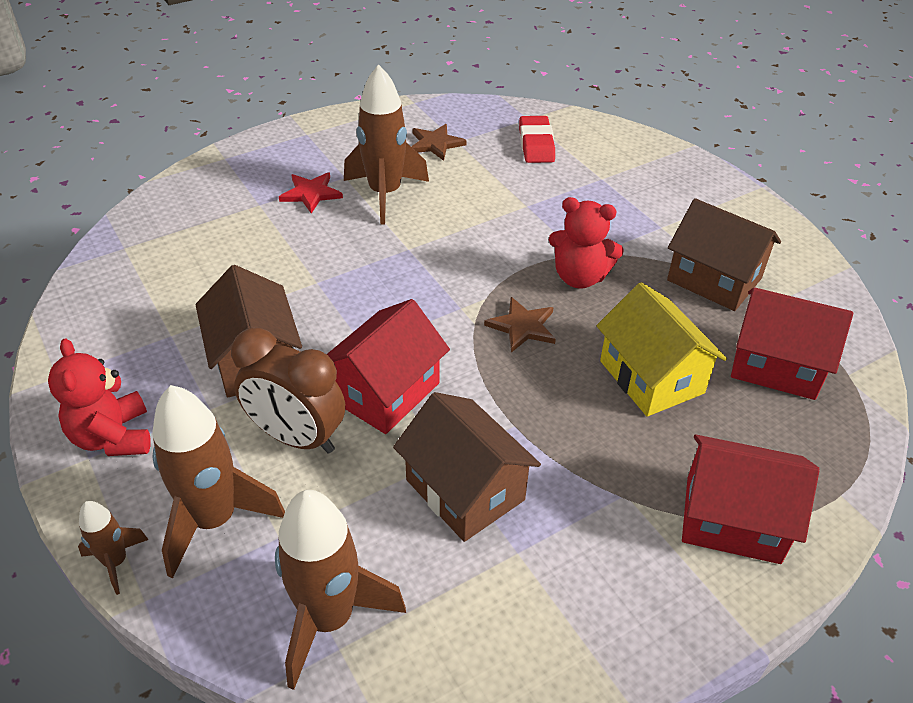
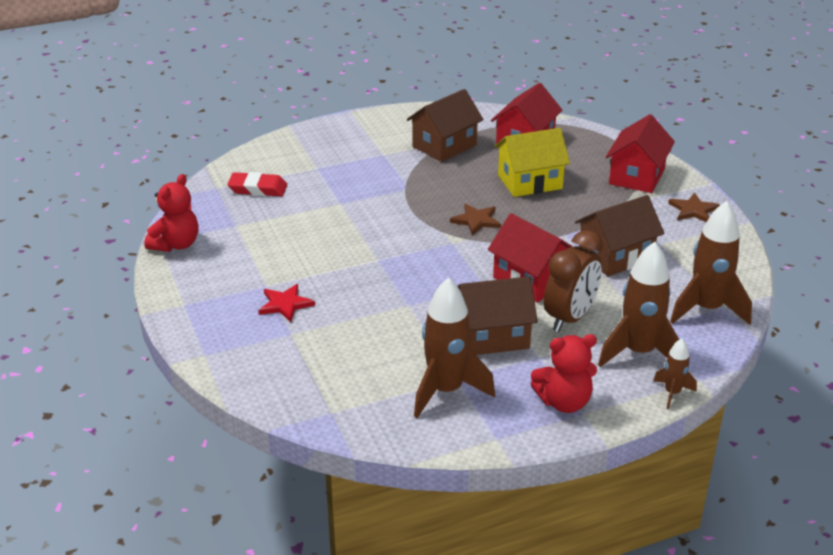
camera: 80 degrees left, 10 degrees down
brown rocket [344,64,429,225] -> brown rocket moved to [414,278,495,418]
brown star [412,124,467,161] -> brown star moved to [668,193,720,222]
red teddy bear [549,197,624,289] -> red teddy bear moved to [144,174,199,252]

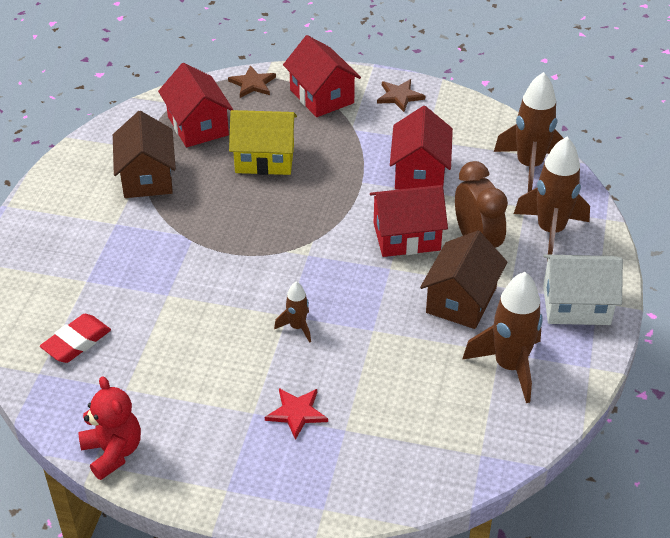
camera: 55 degrees left, 10 degrees up
brown star [450,204,501,236] -> brown star moved to [228,65,276,98]
yellow house [494,128,570,197] -> yellow house turned 75 degrees clockwise [229,110,297,175]
red teddy bear [530,334,597,413] -> white house [543,254,623,325]
brown house [575,195,665,276] -> red house [390,106,453,190]
brown rocket [653,338,697,409] -> brown rocket moved to [274,282,311,343]

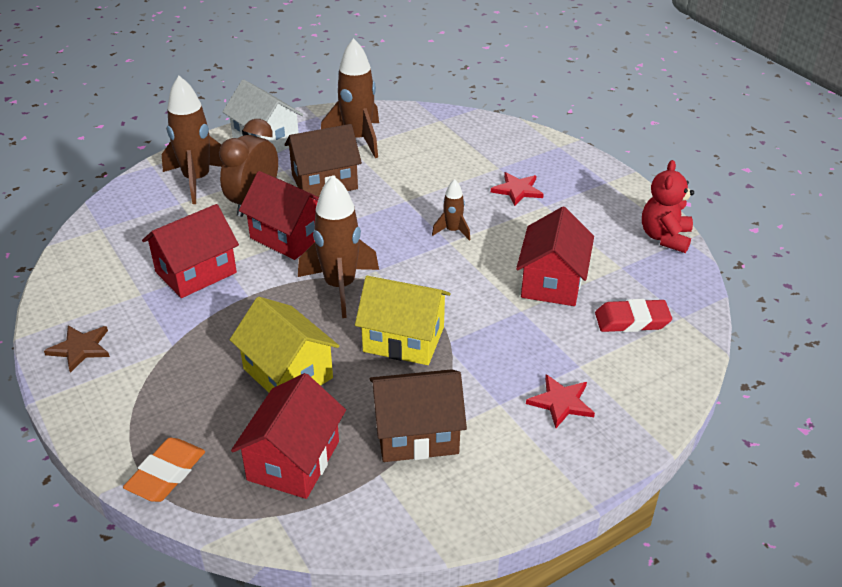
camera: 135 degrees left, 5 degrees down
brown house [113,111,176,198] -> brown house turned 45 degrees clockwise [370,369,467,462]
brown star [228,65,276,98] -> orange eraser [123,438,205,502]
red house [283,35,361,117] -> red house moved to [516,207,594,306]
brown rocket [494,72,564,192] -> brown rocket moved to [298,175,379,318]
none -> yellow house [355,276,451,365]
none -> red star [526,374,595,428]

